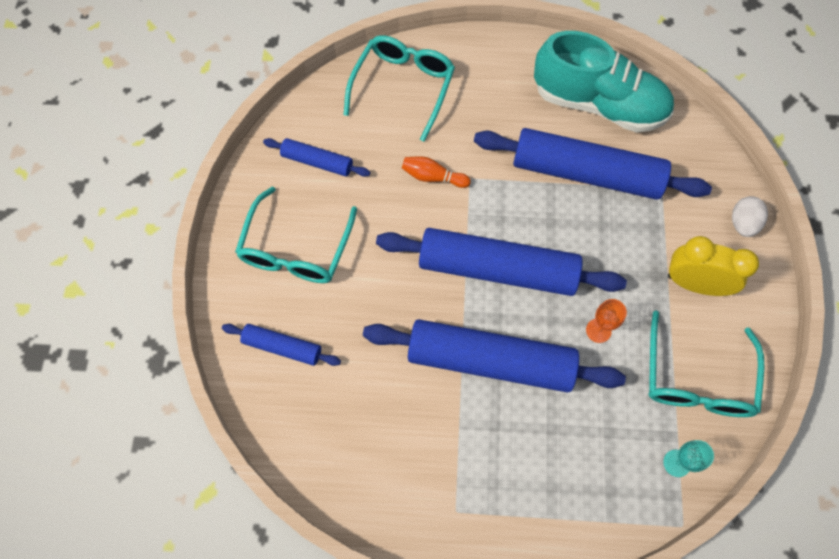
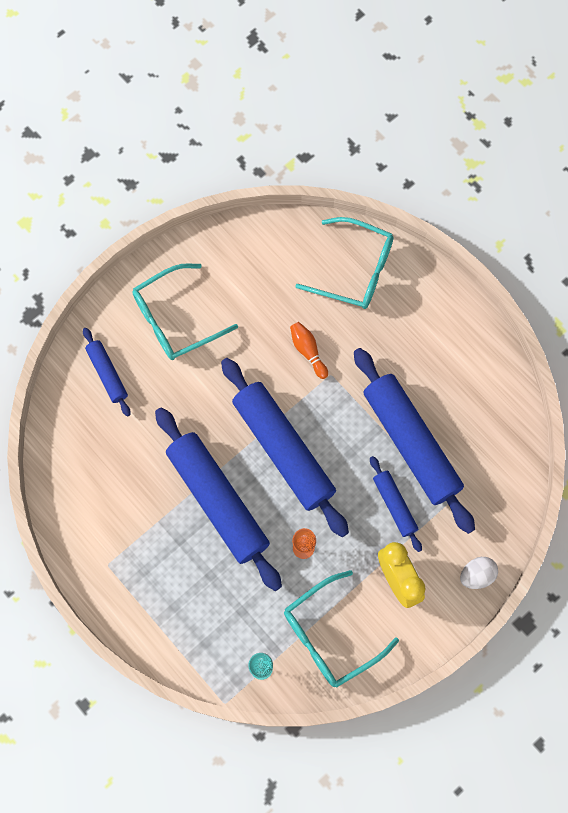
camera: 45 degrees right, 5 degrees up
blue rolling pin [263,138,370,177] -> blue rolling pin moved to [370,456,422,552]
turquoise glasses [344,36,455,142] -> turquoise glasses turned 45 degrees clockwise [296,217,394,309]
turquoise shoe [534,31,674,133] -> none

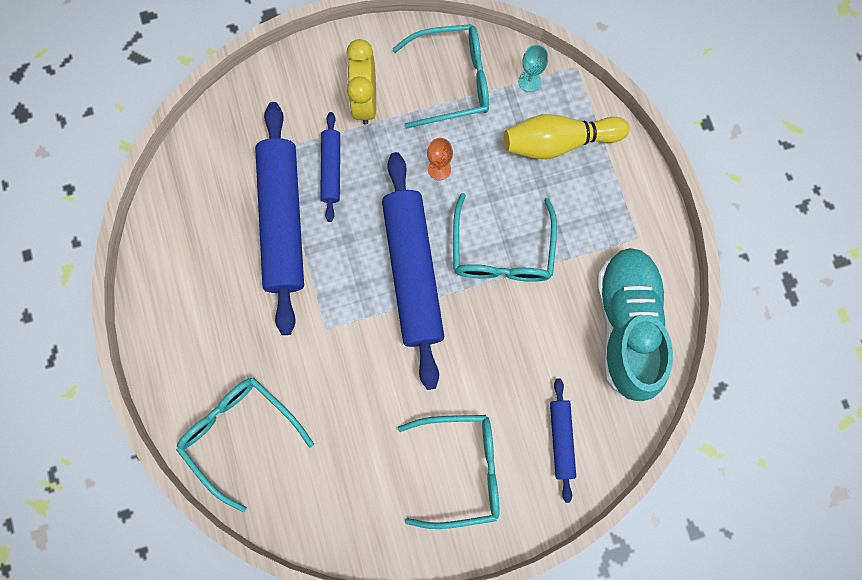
camera: 155 degrees left, 5 degrees up
blue rolling pin [155,407,282,591] -> turquoise glasses [453,193,557,282]
orange bowling pin [290,322,328,379] -> none
white egg [460,557,498,589] -> none
none -> yellow bowling pin [504,114,630,159]
none -> turquoise shoe [597,247,673,401]

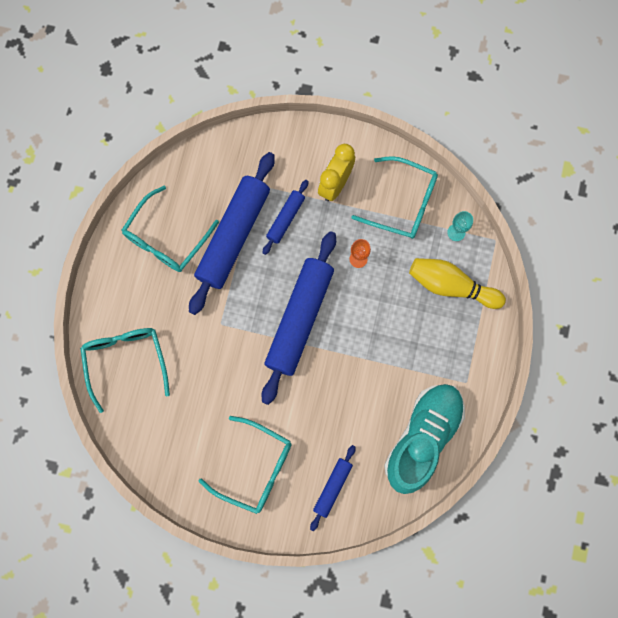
camera: 30 degrees right, 0 degrees up
turquoise glasses [453,193,557,282] -> turquoise glasses moved to [122,186,219,272]

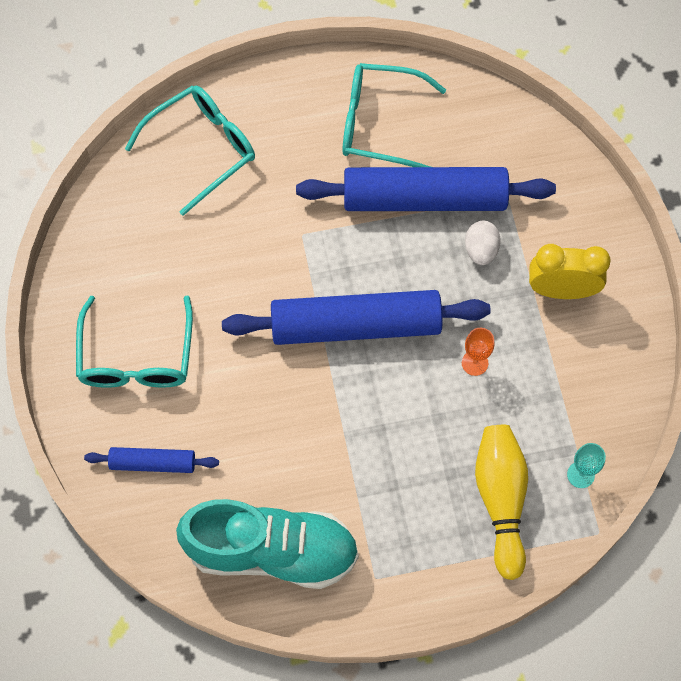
camera: 65 degrees right, 10 degrees down
blue rolling pin [263,180,308,255] -> white egg [465,221,500,265]
turquoise glasses [352,156,438,239] -> none

